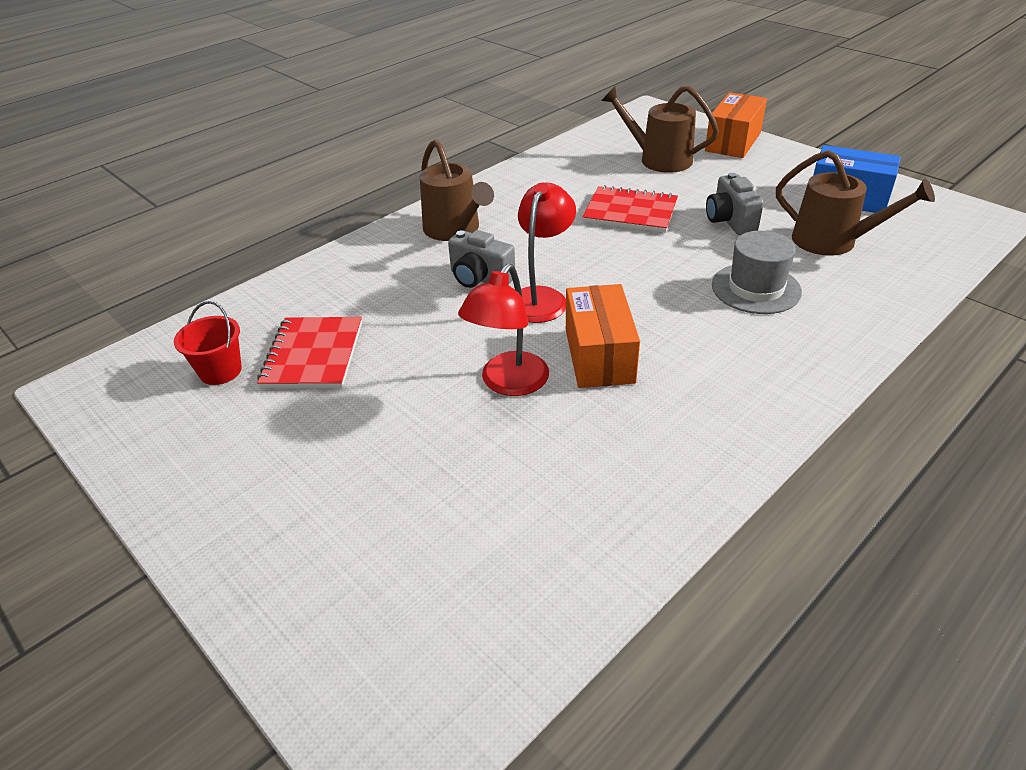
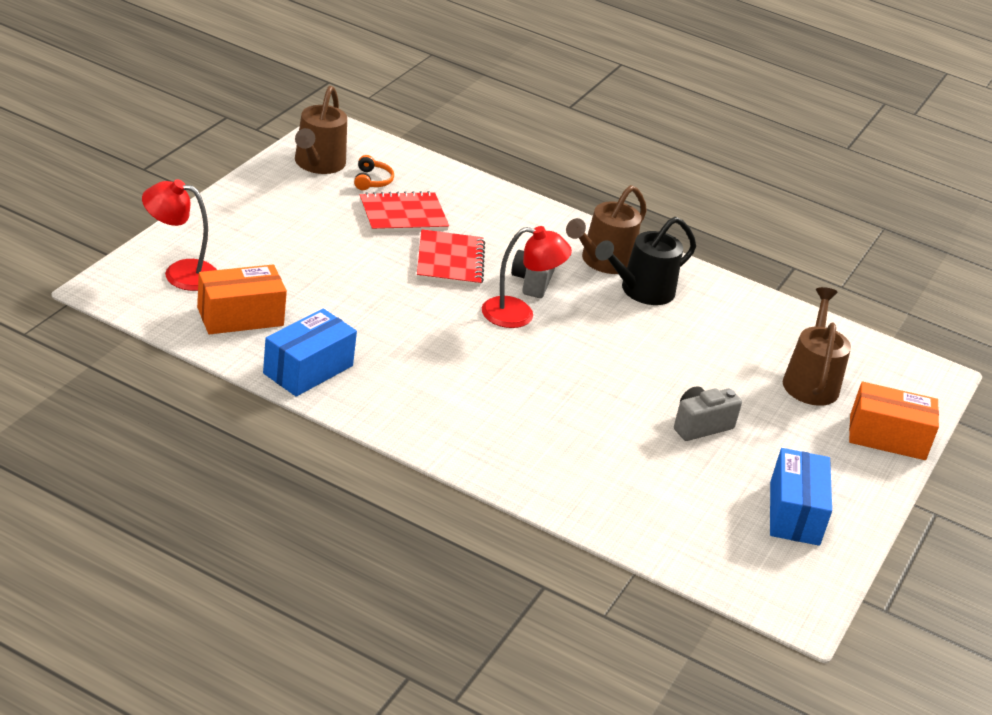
camera: 65 degrees right, 5 degrees down
red bucket [174,301,242,385] -> orange headphones [354,155,394,190]
red lamp [458,264,549,396] -> red lamp moved to [142,179,217,291]
orange box [566,284,640,388] -> orange box moved to [197,265,287,334]
red notebook [583,185,678,233] -> red notebook moved to [417,229,485,287]
grey hat [712,231,802,314] -> none
brown watering can [776,150,935,256] -> brown watering can moved to [295,86,347,174]
none -> blue box [263,308,357,397]
none -> black watering can [595,217,696,305]

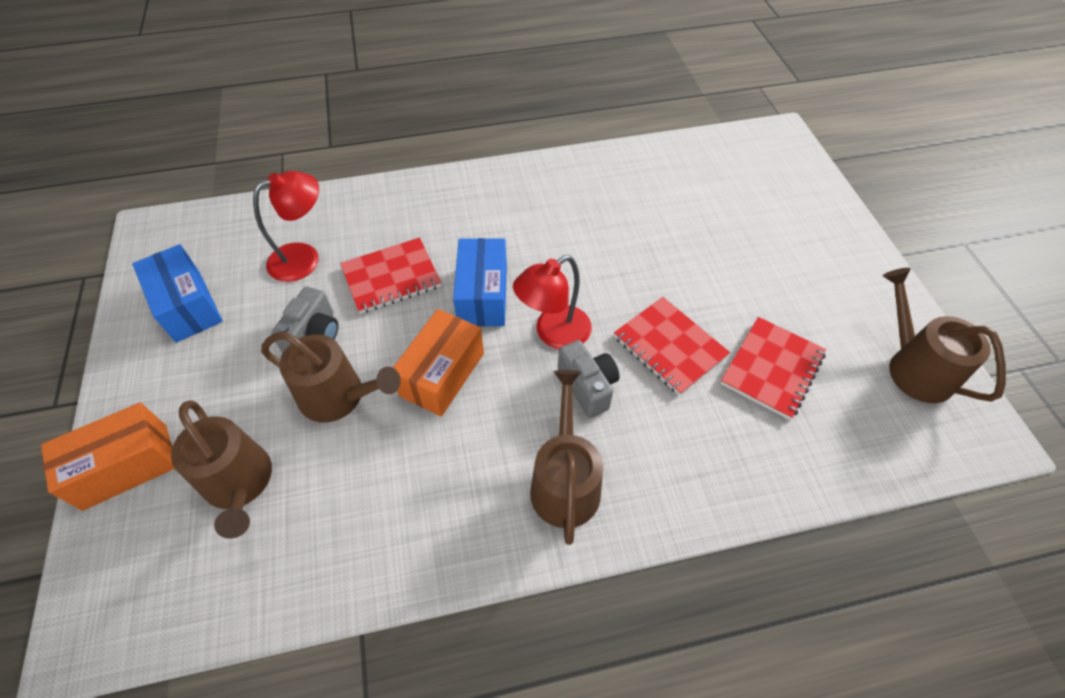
camera: 145 degrees right, 20 degrees up
red lamp [142,179,217,291] -> red lamp moved to [253,171,319,282]
orange box [197,265,287,334] -> orange box moved to [393,309,484,417]
blue box [263,308,357,397] -> blue box moved to [453,238,507,326]
orange headphones [354,155,394,190] -> none
black watering can [595,217,696,305] -> none
none -> brown watering can [261,332,401,423]
none -> red notebook [340,238,441,314]

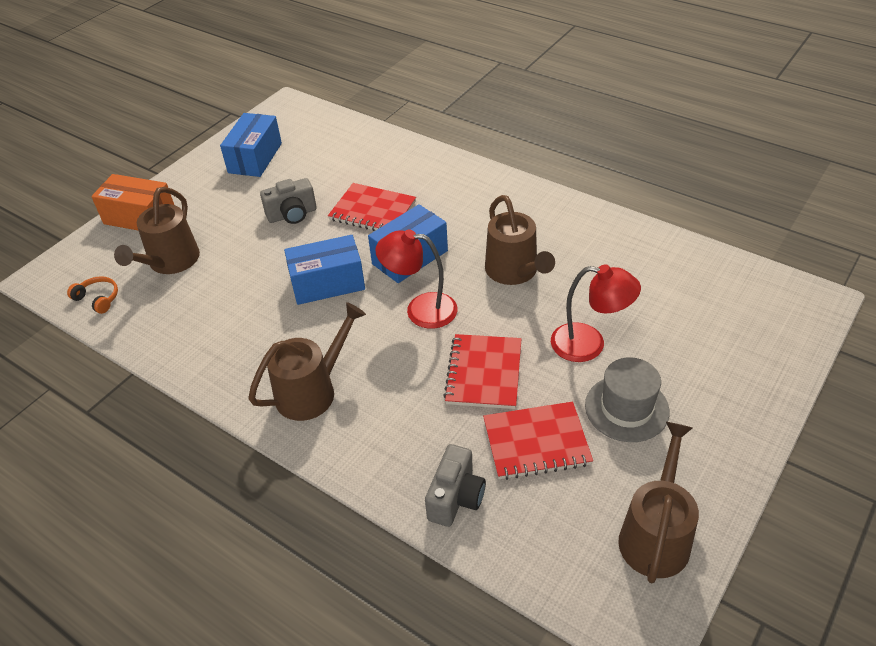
camera: 50 degrees right, 10 degrees down
red lamp [253,171,319,282] -> red lamp moved to [551,264,641,362]
brown watering can [261,332,401,423] -> brown watering can moved to [485,195,555,285]
orange box [393,309,484,417] -> blue box [284,235,365,305]
grey camera [558,340,620,418] -> grey camera moved to [425,444,486,527]
none -> orange headphones [67,276,118,314]
none -> grey hat [585,357,670,442]

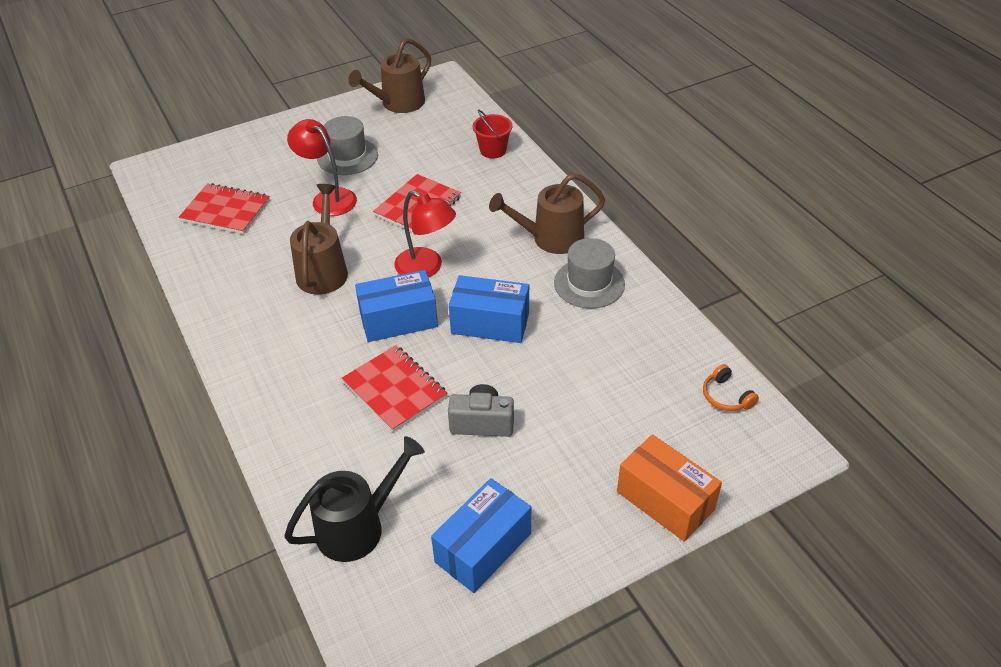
camera: 155 degrees left, 0 degrees up
brown watering can [114,187,200,274] -> none
grey camera [425,444,486,527] -> red bucket [473,110,513,159]
red notebook [483,401,593,480] -> red notebook moved to [179,183,270,234]
none -> black watering can [284,436,425,562]
none -> grey hat [554,238,625,308]

